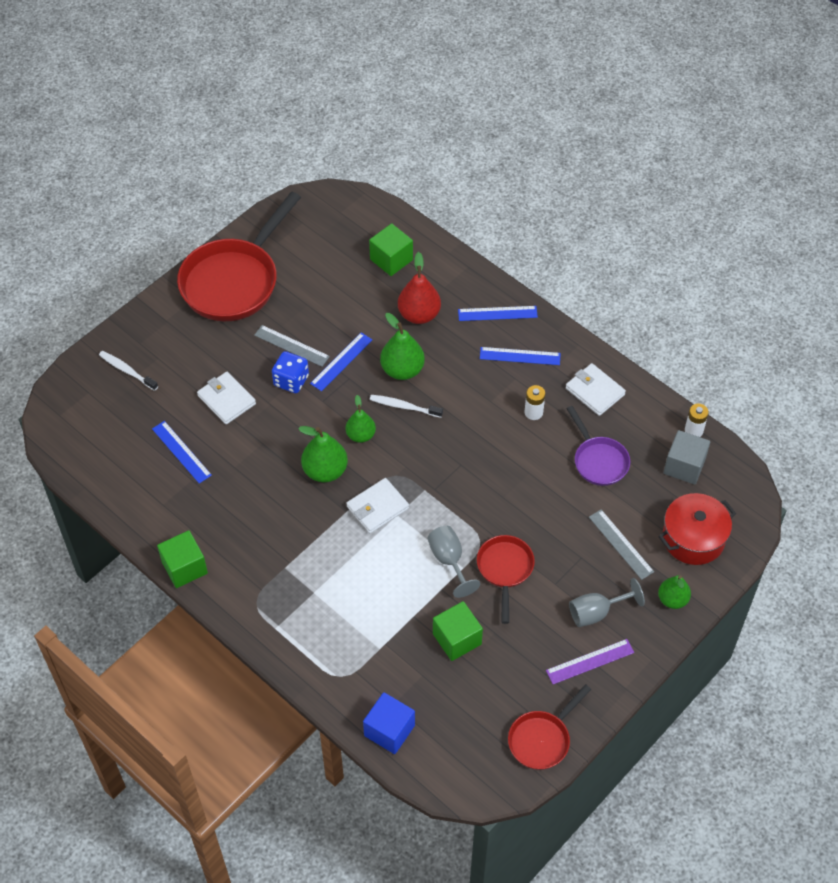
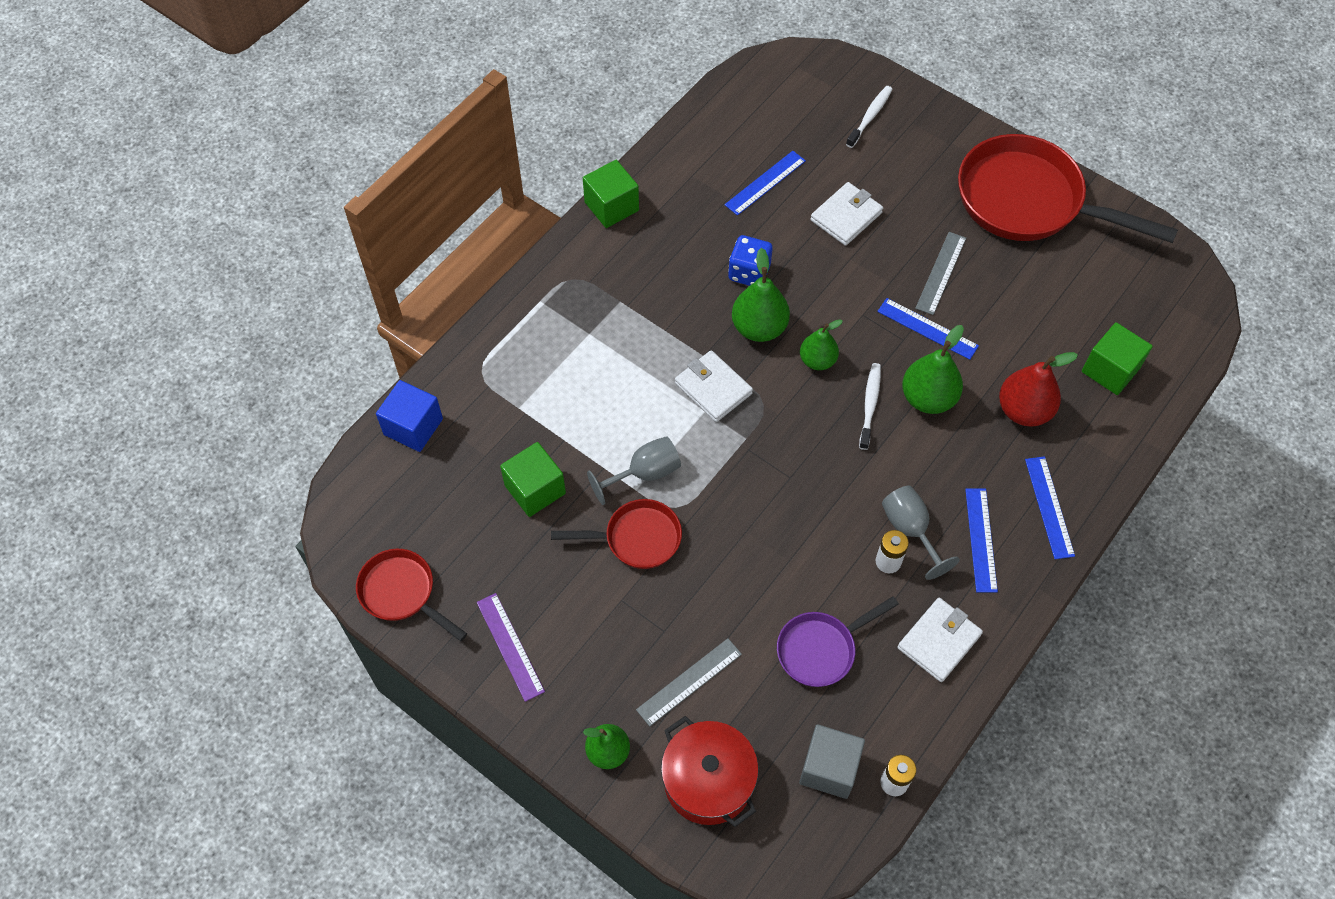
camera: 85 degrees right, 5 degrees up
blue dice [272,351,309,393] -> blue dice moved to [728,235,773,286]
grey goblet [569,578,645,627] -> grey goblet moved to [882,486,960,580]

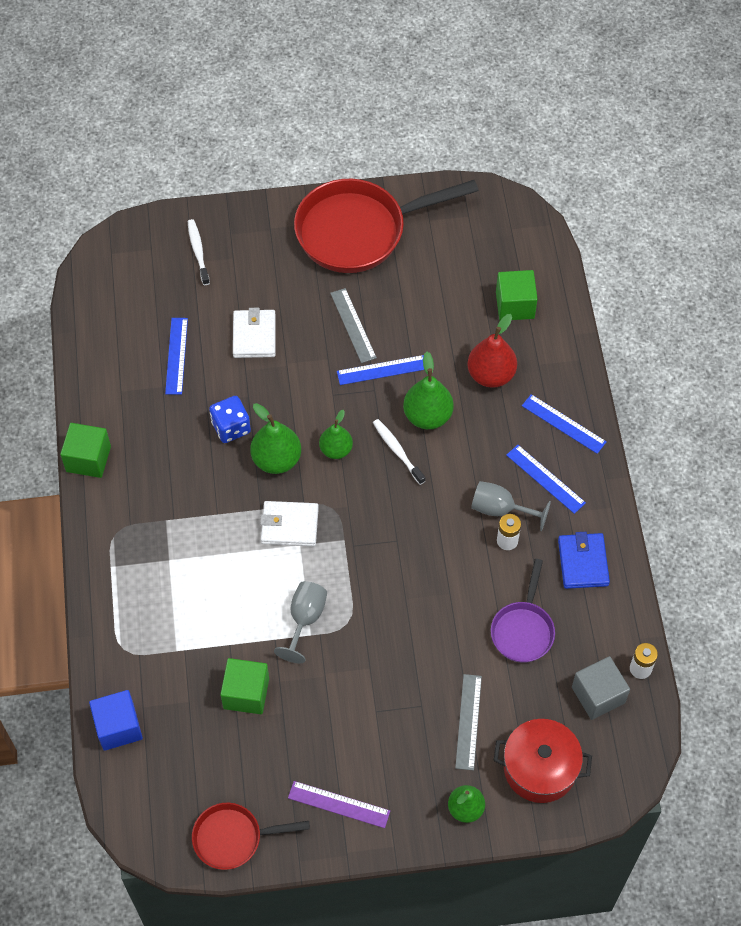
camera: 45 degrees left, 0 degrees up
red pan [551,499,682,569] -> none
white wallet [898,598,983,682] -> blue wallet [558,532,610,589]

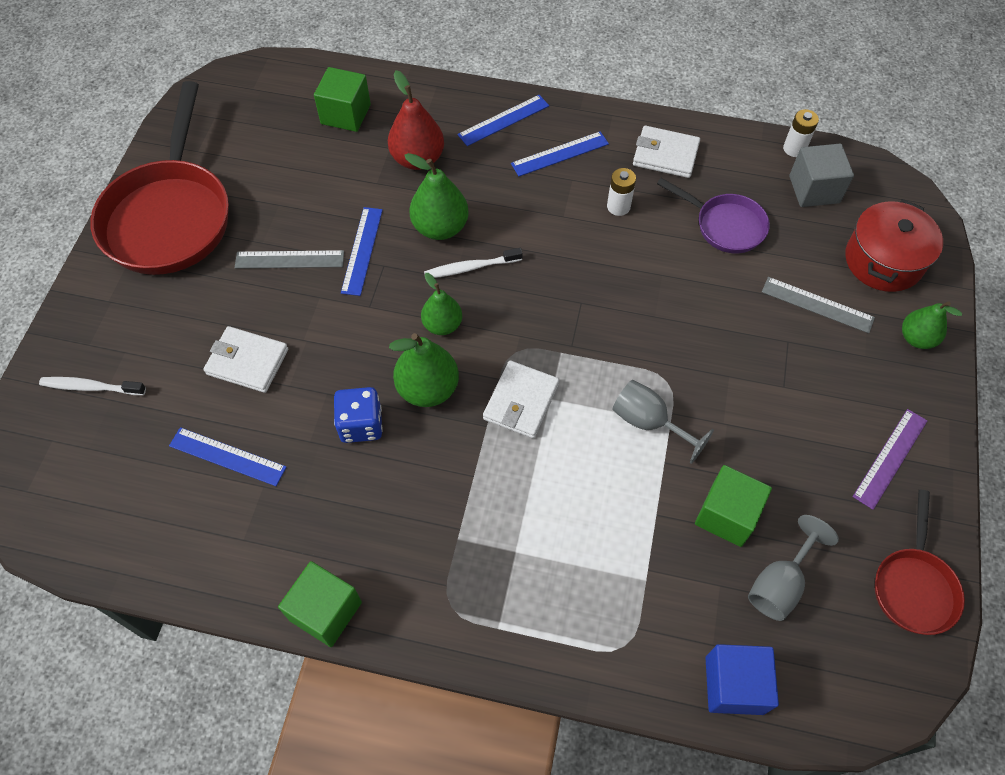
camera: 70 degrees left, 0 degrees up
grey goblet [471,481,551,531] -> grey goblet moved to [748,515,839,621]
blue wallet [558,532,610,589] -> white wallet [633,126,700,178]

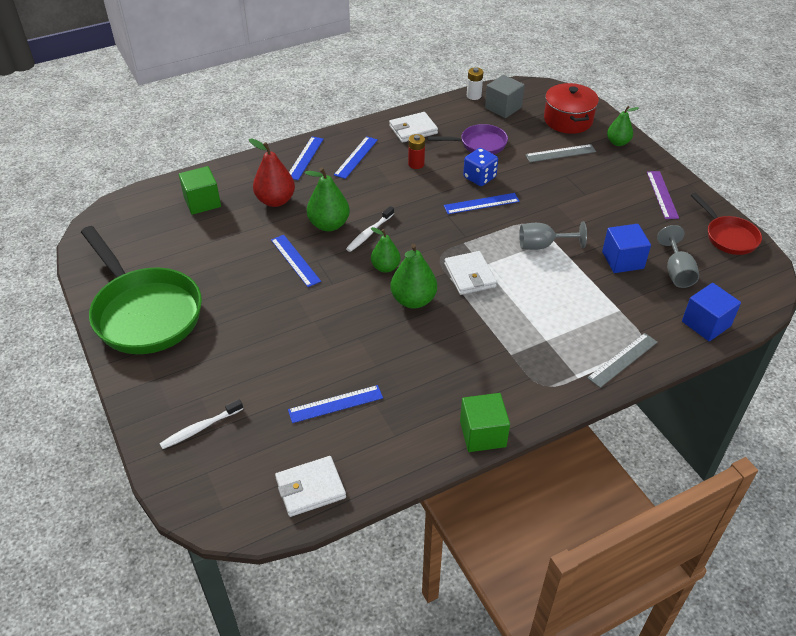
camera: 40 degrees left, 15 degrees down
red pan [90,81,229,275] -> green pan [81,226,202,354]
white wallet [204,326,288,393] -> white wallet moved to [275,456,346,517]
grey ruler [235,250,344,269] -> grey ruler moved to [587,333,658,388]
blue dice [334,387,383,443] -> blue dice moved to [463,148,498,186]
white battery [607,168,636,216] -> red battery [408,134,425,169]
green cube [695,465,772,547] -> blue cube [602,224,651,273]
none -> blue ruler [444,193,520,214]

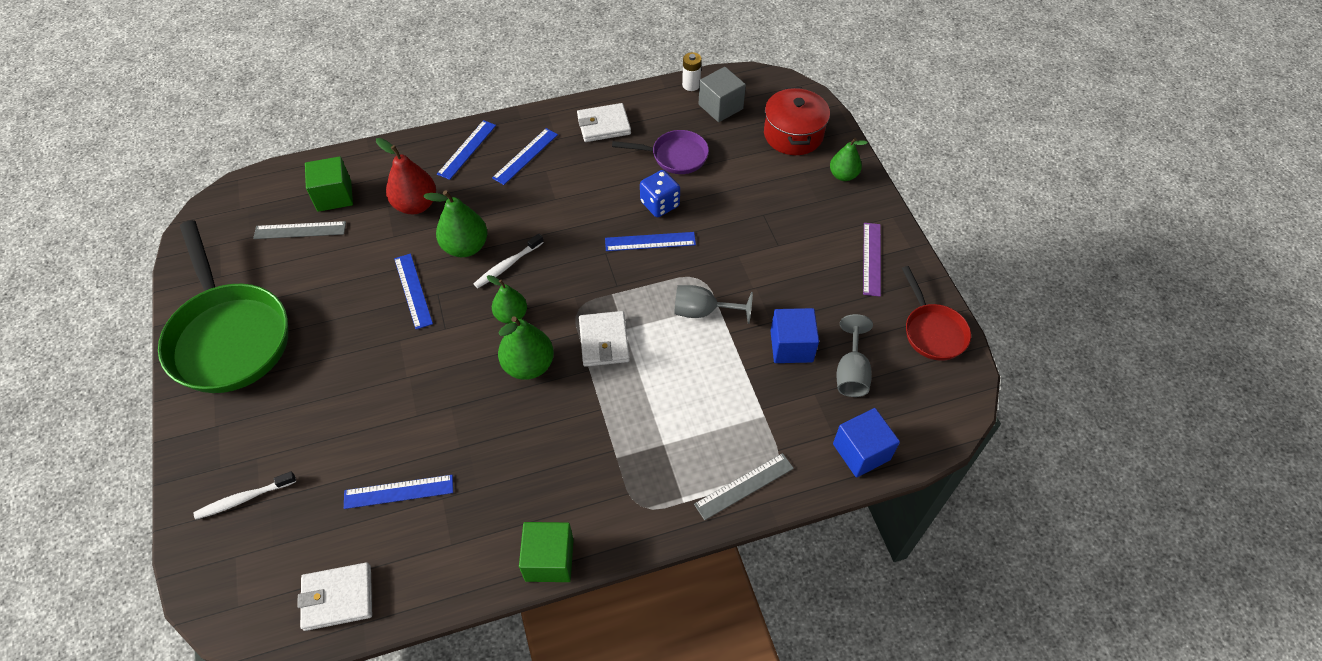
camera: 10 degrees right, 10 degrees up
red battery [408,134,425,169] -> none
grey ruler [525,144,596,162] -> grey ruler moved to [253,221,346,239]

